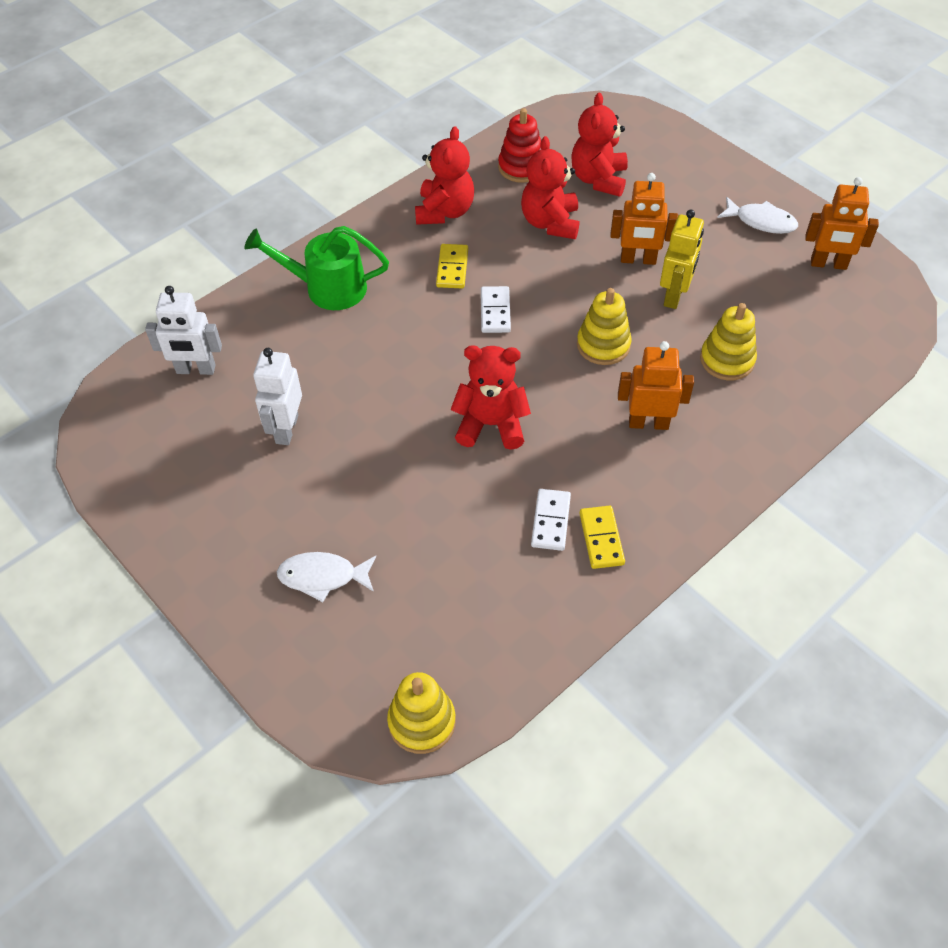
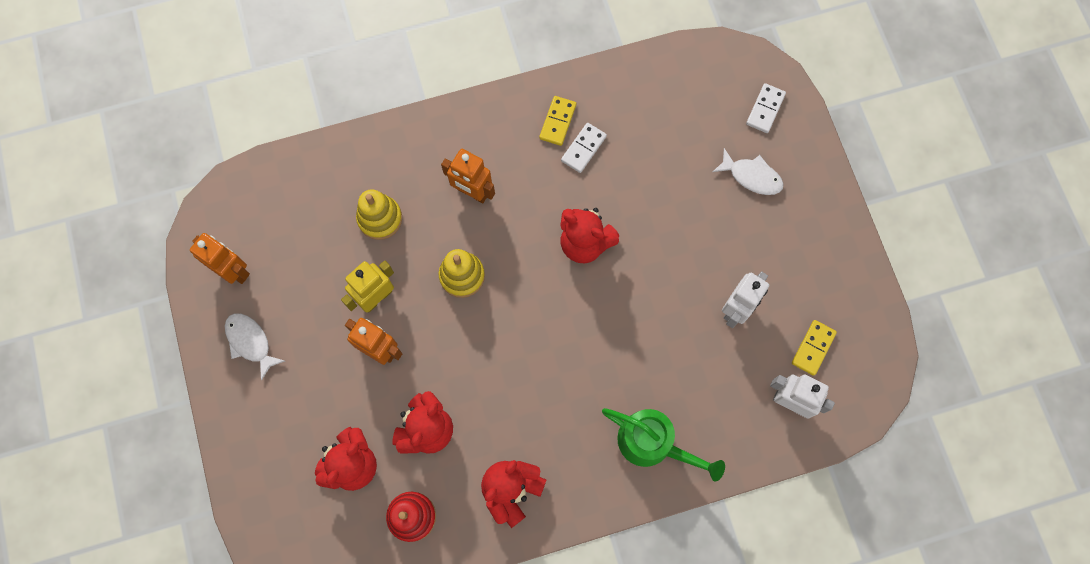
camera: 155 degrees left, 20 degrees up
yellow stacking toy [387,672,456,754] -> none
yellow domino [436,244,468,288] -> yellow domino moved to [792,320,837,376]
white domino [481,286,511,333] -> white domino moved to [746,83,786,133]

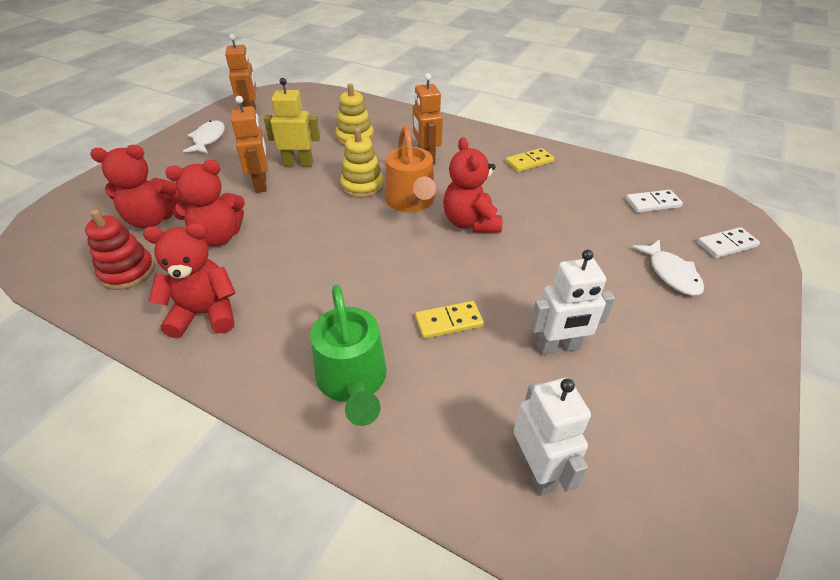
camera: 45 degrees right, 30 degrees down
white domino [561,123,607,173] -> white domino moved to [626,190,683,213]
yellow domino [792,320,837,376] -> yellow domino moved to [415,301,484,339]
none -> orange watering can [385,125,436,212]

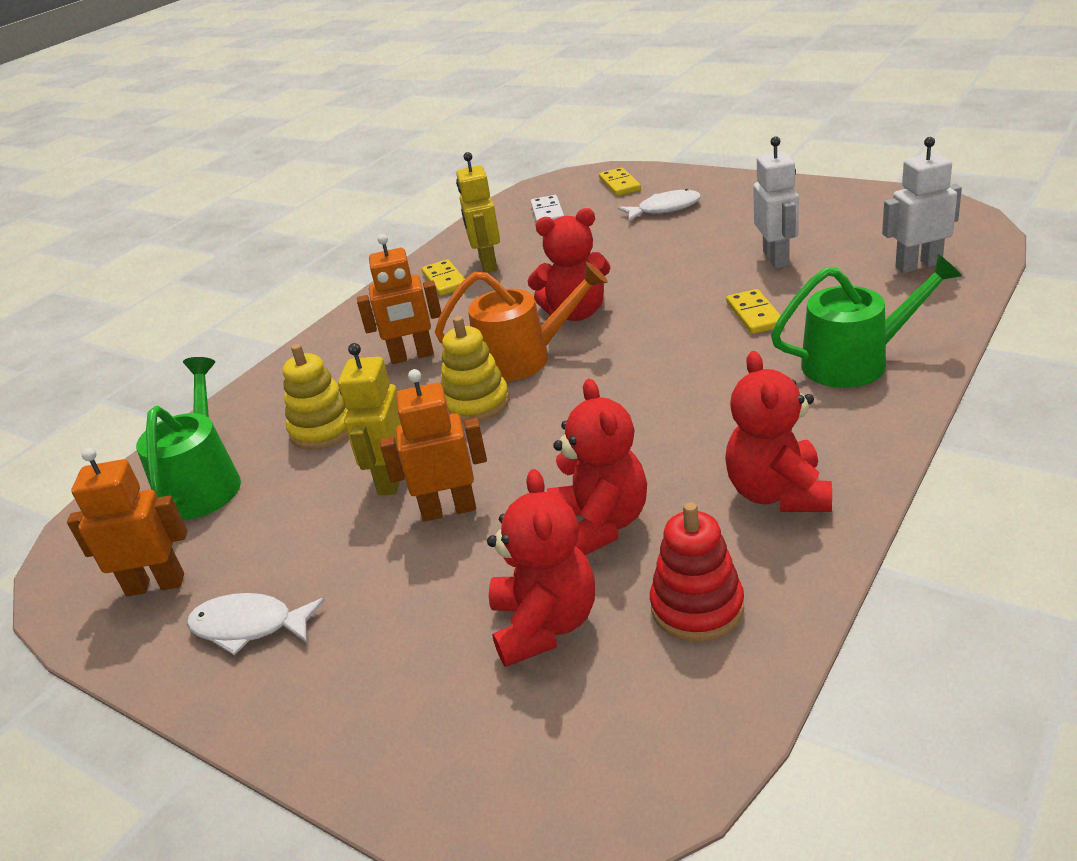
camera: 80 degrees left, 10 degrees down
white domino [697,227,760,258] -> yellow domino [599,167,641,196]
none -> green watering can [136,357,241,520]
none -> yellow robot [456,152,500,272]

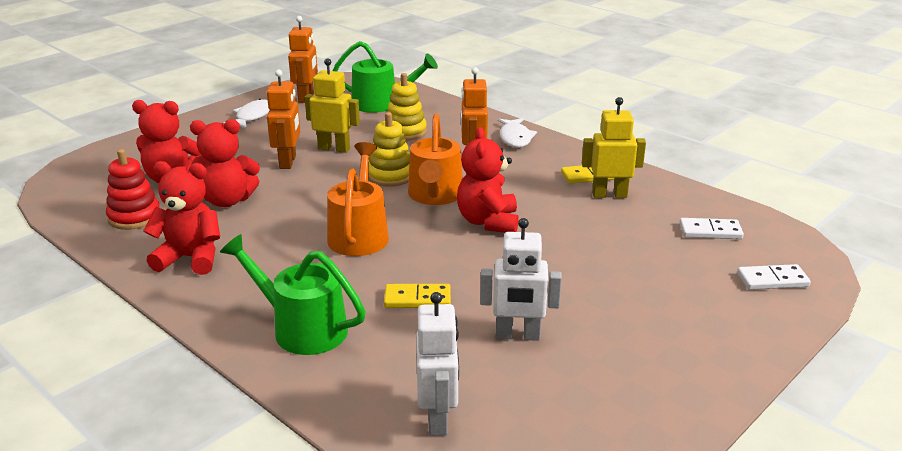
camera: 95 degrees right, 5 degrees down
yellow domino [599,167,641,196] -> white domino [737,264,811,290]
white fish [618,189,701,221] -> white fish moved to [497,118,537,148]
green watering can [771,254,962,388] -> green watering can turned 120 degrees clockwise [220,234,365,355]
none -> orange watering can [327,142,389,256]

